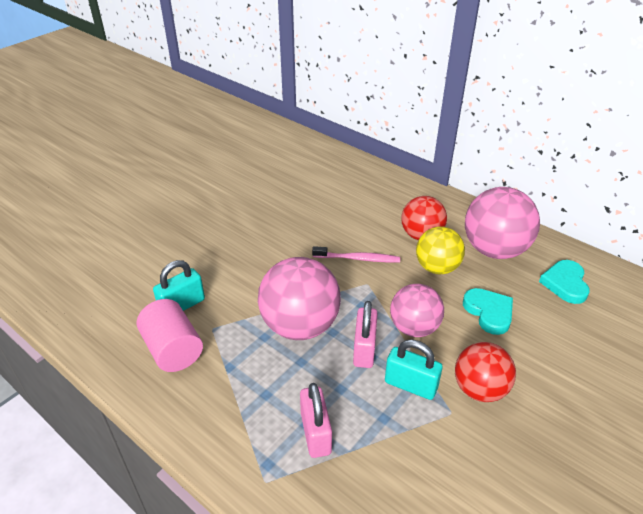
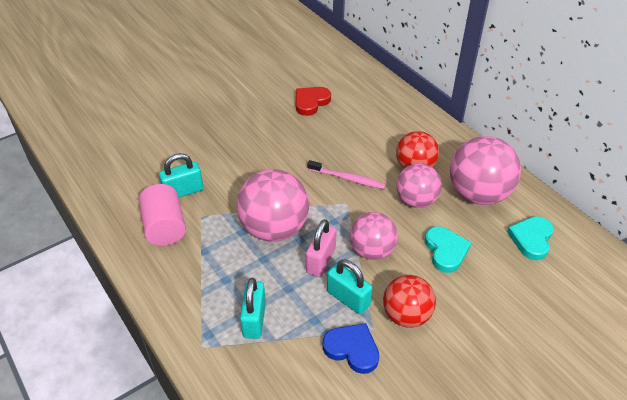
camera: 15 degrees right, 5 degrees up
pink padlock [300,383,332,458] -> turquoise padlock [240,278,266,339]
yellow ball [416,226,465,274] -> pink ball [396,163,442,208]
none -> red heart [296,87,331,116]
none -> blue heart [323,323,379,374]

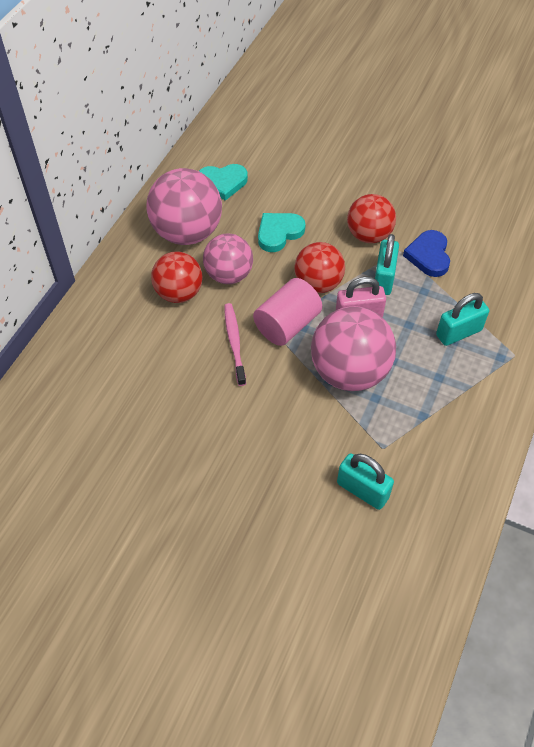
camera: 120 degrees left, 10 degrees up
pink cylinder [138,184,186,246] -> pink cylinder moved to [253,278,322,346]
red heart [296,87,331,116] -> none
pink ball [350,212,398,260] -> red ball [294,242,345,293]

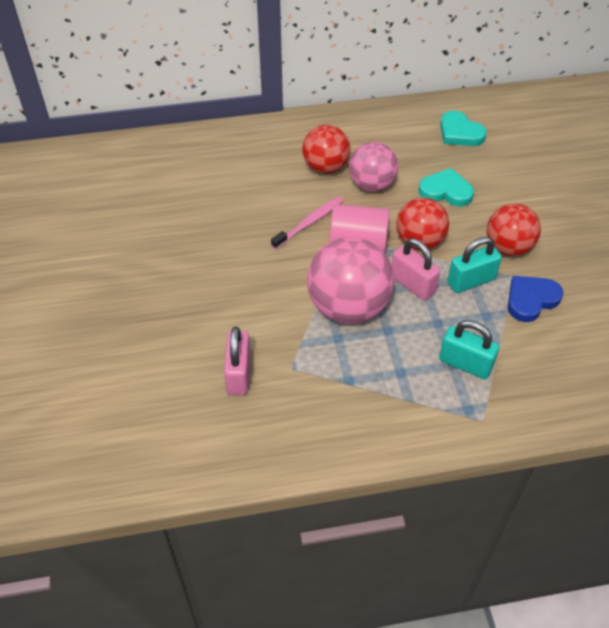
camera: 55 degrees right, 5 degrees down
pink ball [147,168,222,245] -> none
turquoise padlock [337,453,394,510] -> pink padlock [224,326,251,395]

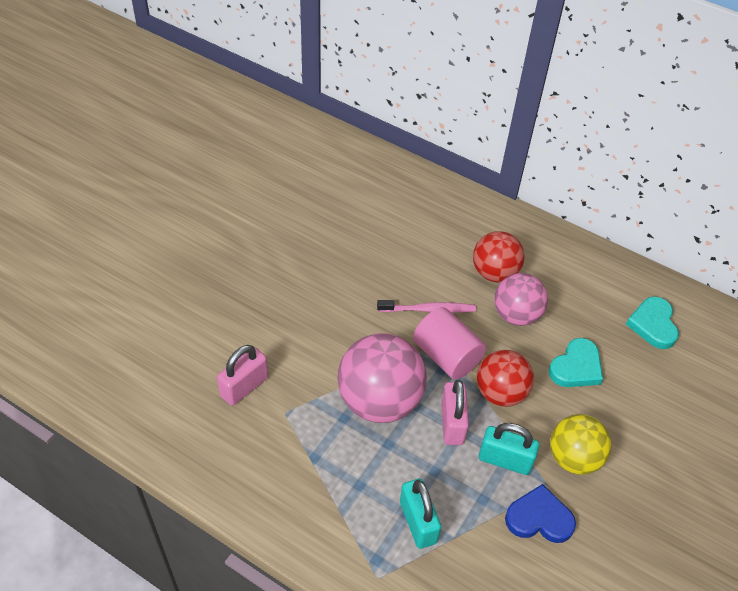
camera: 40 degrees right, 0 degrees up
turquoise heart [419,168,474,207] -> turquoise heart turned 75 degrees clockwise [549,338,603,387]
red ball [487,204,541,256] -> yellow ball [550,414,612,475]

